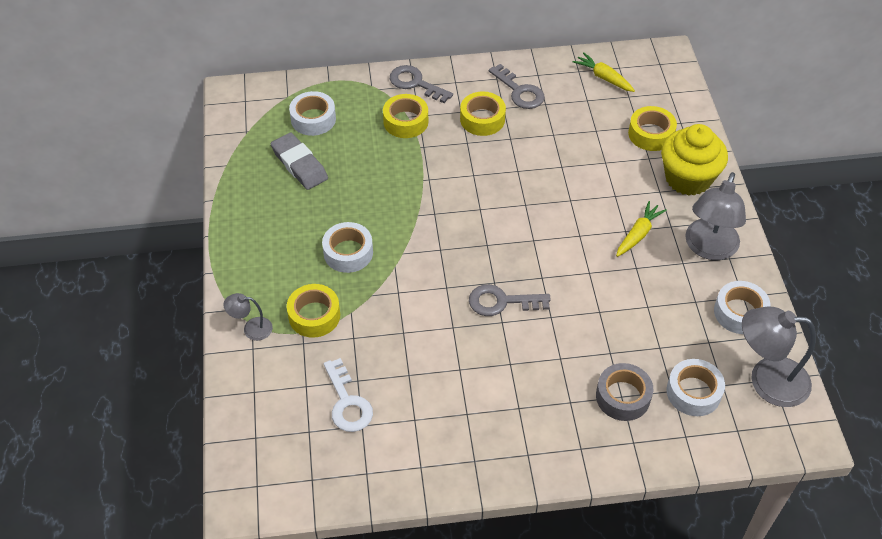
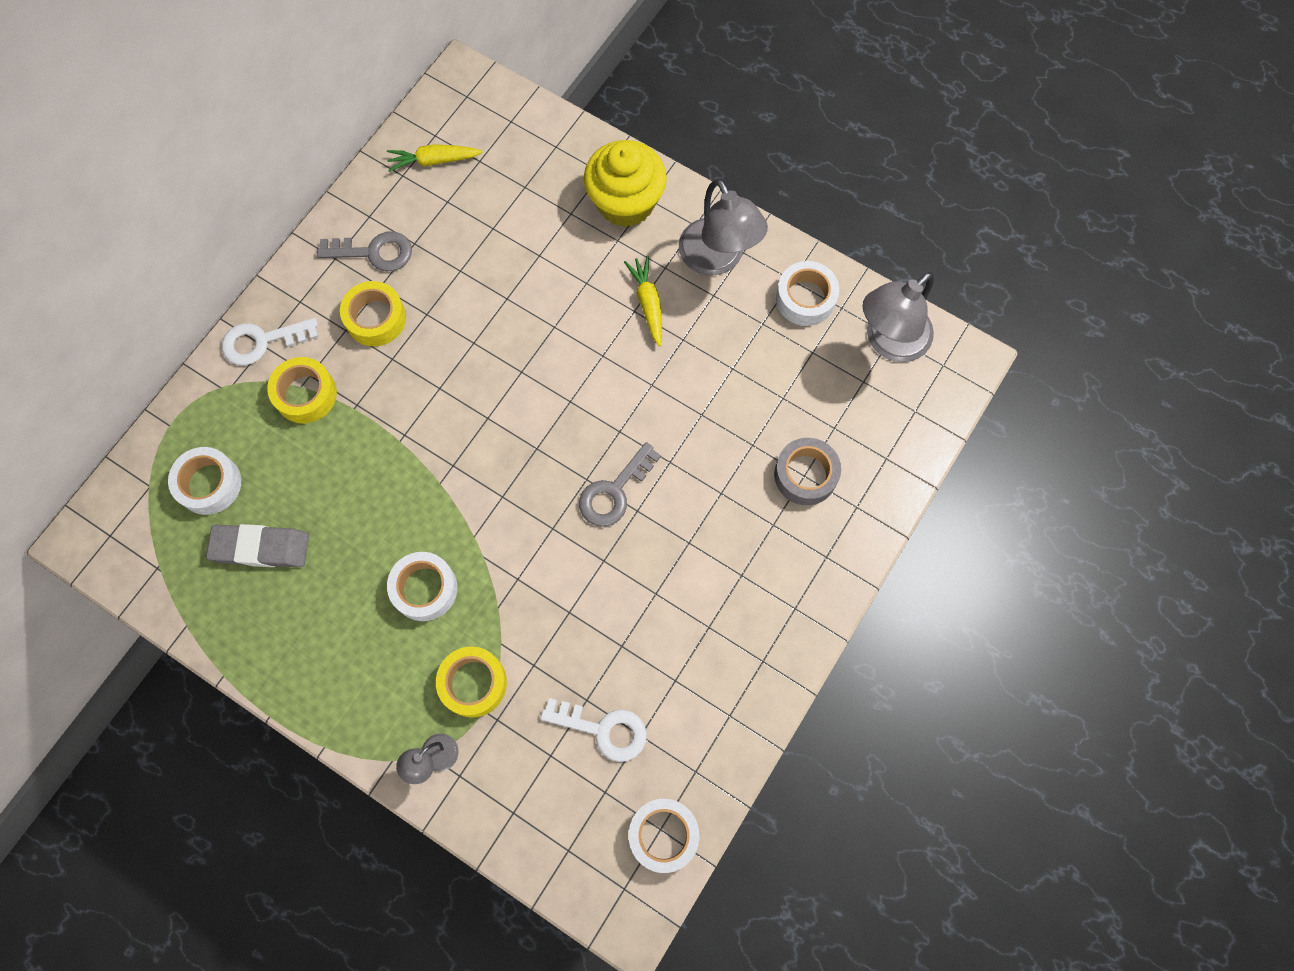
camera: 50 degrees left, 20 degrees up
grey key [390,65,453,103] -> white key [222,318,319,365]
yellow tape [628,106,677,151] -> none
white tape [667,359,725,416] -> white tape moved to [629,799,699,873]

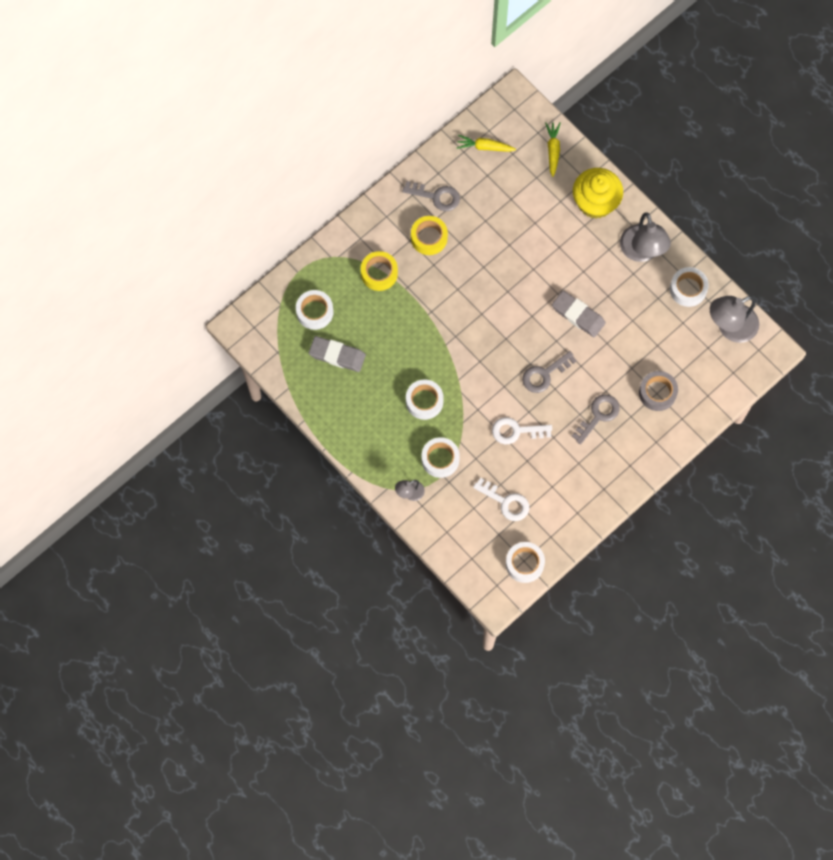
camera: 15 degrees right, 0 degrees up
white key [222,318,319,365] -> white key moved to [492,417,552,444]
yellow tape [436,646,507,718] -> white tape [422,437,460,478]
yellow carrot [624,256,662,346] -> yellow carrot moved to [545,122,561,177]
none -> grey eraser [552,290,606,337]
none -> grey key [572,394,620,445]

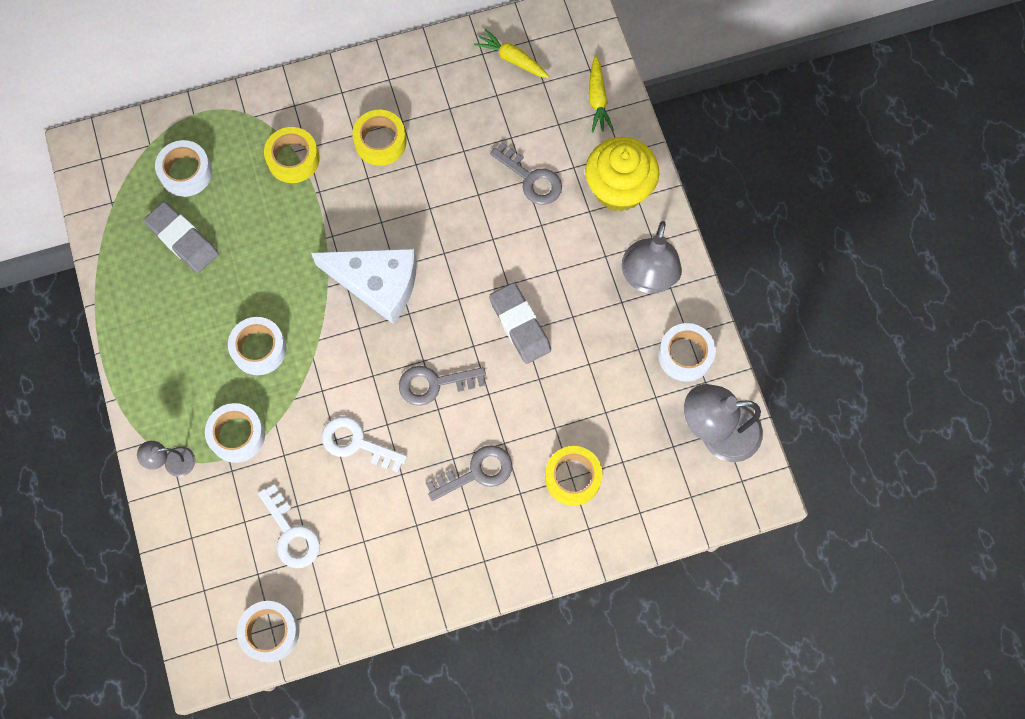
camera: 25 degrees right, 0 degrees up
grey key [402,181,460,211] -> grey key moved to [490,142,562,205]
yellow carrot [545,122,561,177] -> yellow carrot turned 150 degrees clockwise [589,56,614,132]
grey tape [639,371,678,411] -> yellow tape [545,446,603,506]
none -> white cheese [311,248,417,324]

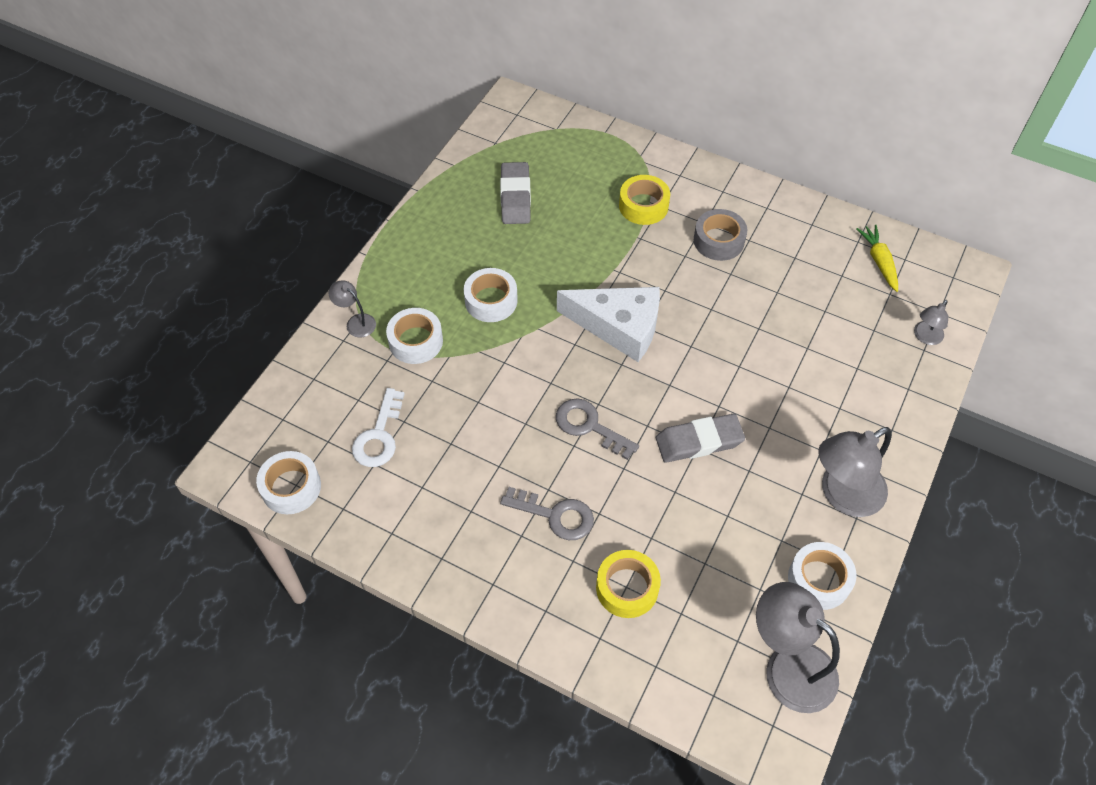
camera: 45 degrees right, 15 degrees down
white tape [155,140,212,197] -> none
white cheese [311,248,417,324] -> white cheese turned 45 degrees counterclockwise [557,287,660,362]
white key [322,416,407,473] -> none
yellow tape [353,110,407,166] -> grey tape [694,209,747,261]
grey eraser [489,283,551,364] -> grey eraser turned 60 degrees clockwise [656,414,745,463]
grey key [490,142,562,205] -> none
yellow cupcake [585,137,659,212] -> none
yellow carrot [589,56,614,132] -> grey lamp [914,300,948,345]

